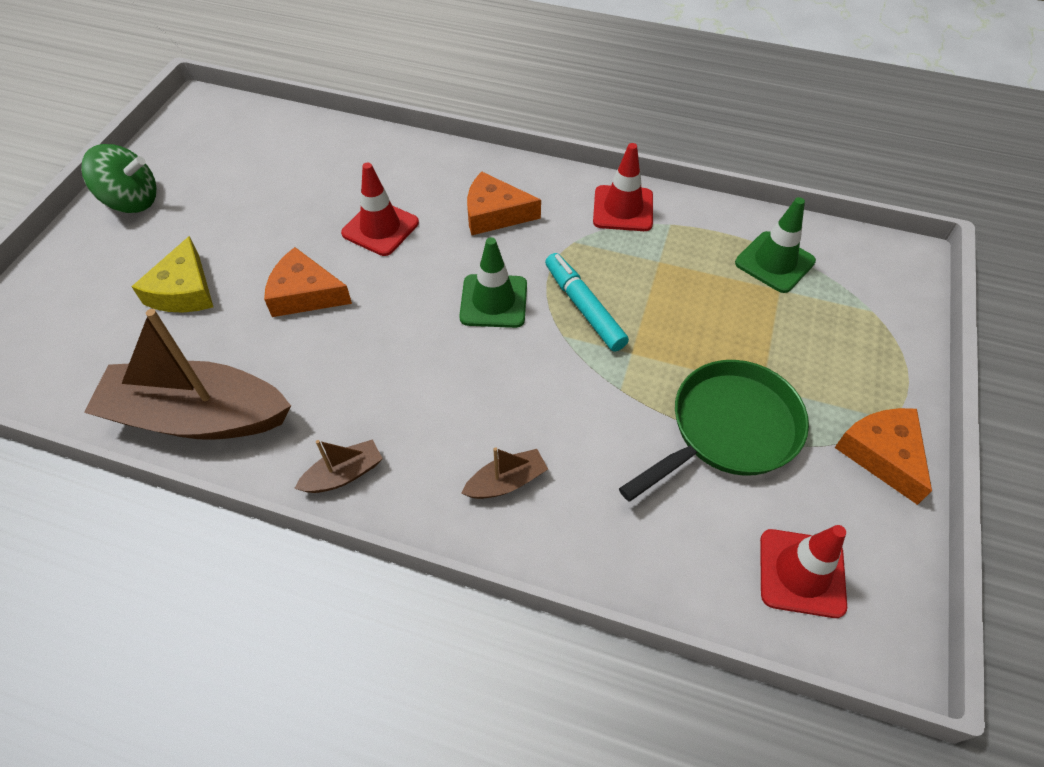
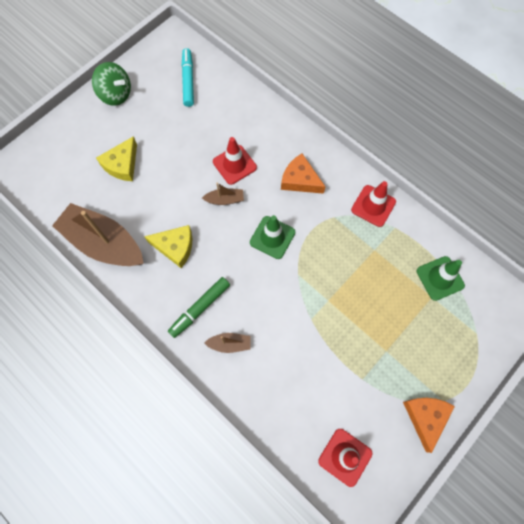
camera: 25 degrees right, 15 degrees up
orange cheese [264,247,352,317] -> none
brown boat [294,439,383,493] -> brown boat moved to [202,183,244,205]
turquoise marker [545,253,629,352] -> turquoise marker moved to [181,48,194,107]
green pan [619,360,809,501] -> none
none -> yellow cheese [144,225,192,268]
none -> green marker [168,277,230,338]

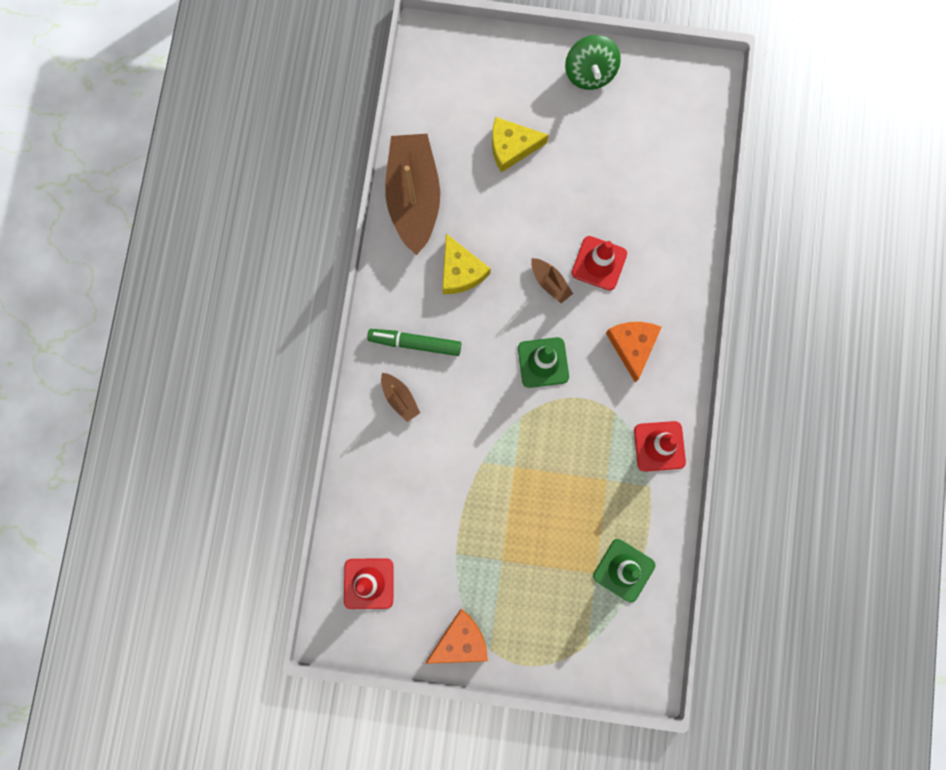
camera: 55 degrees right, 10 degrees up
turquoise marker [181,48,194,107] -> none

